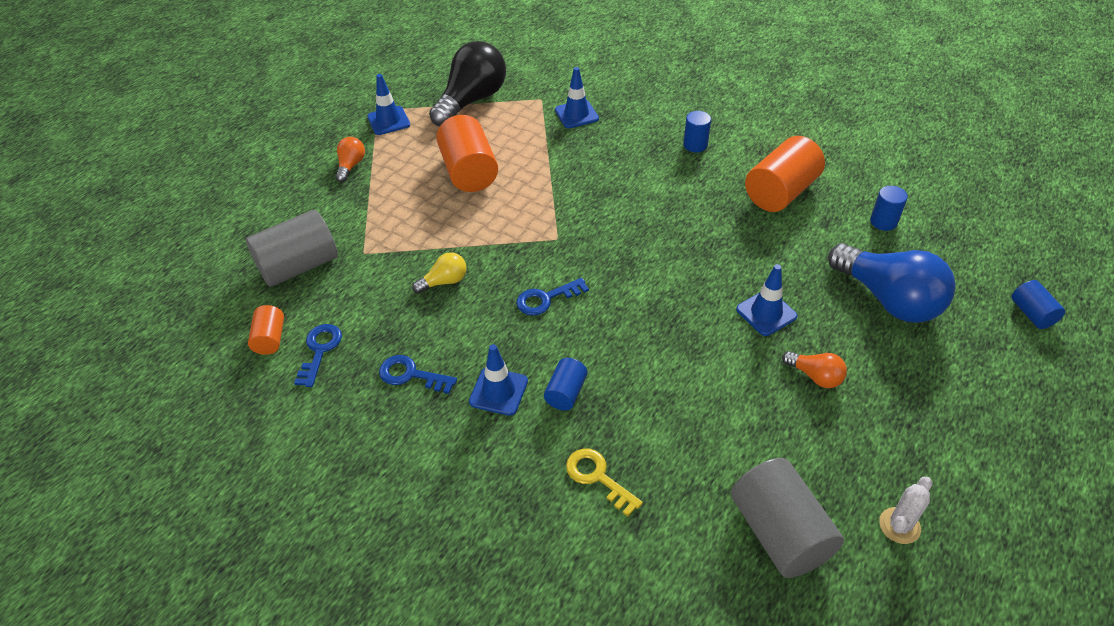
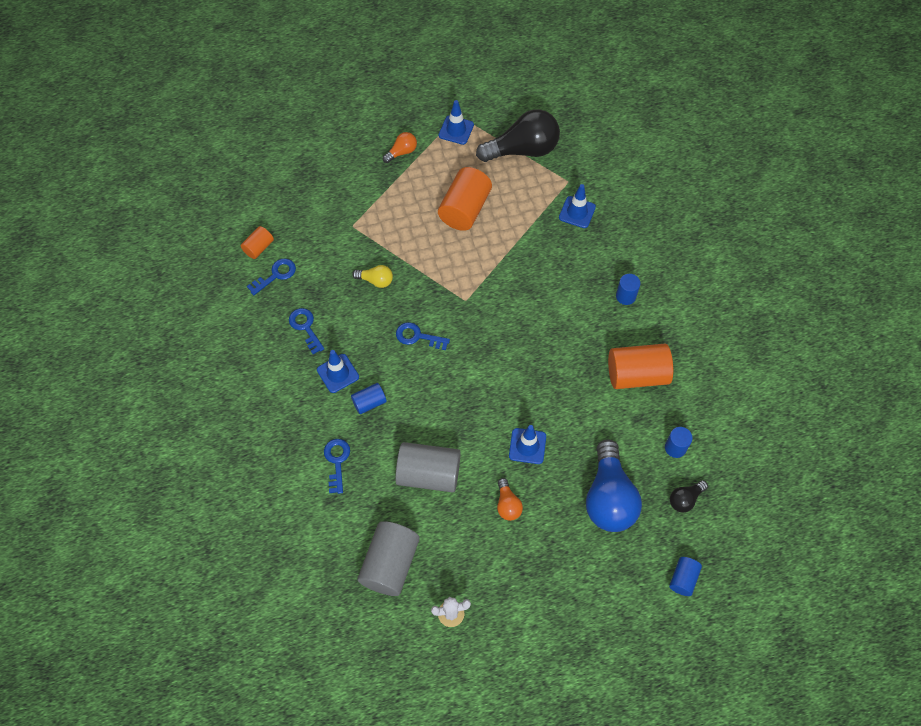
camera: 40 degrees right, 15 degrees up
grey cylinder [246,210,338,287] -> grey cylinder moved to [395,442,461,492]
yellow key [566,449,643,517] -> blue key [324,439,350,494]
none -> black light bulb [670,480,708,513]

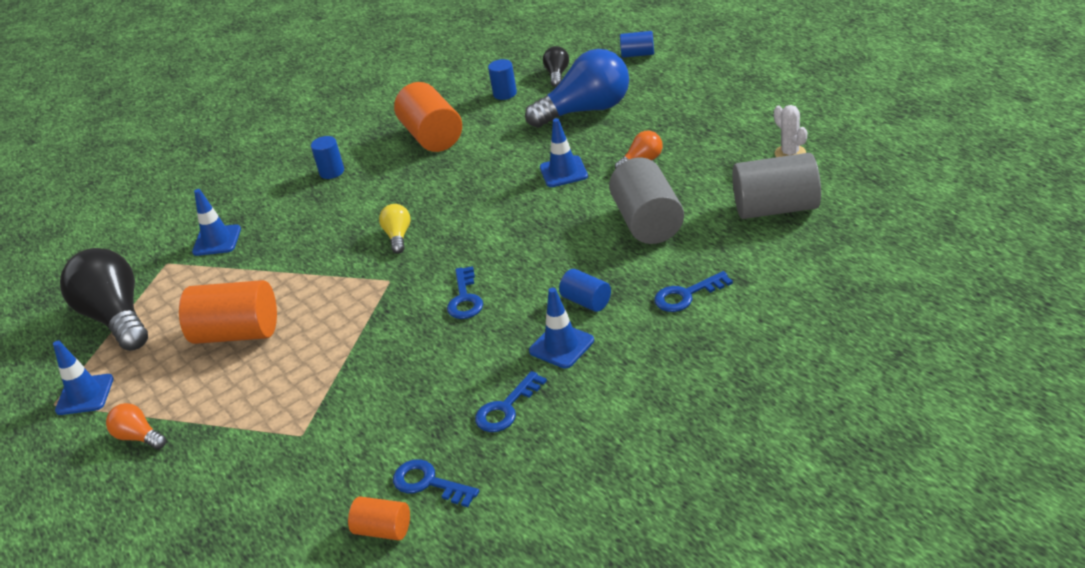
camera: 105 degrees left, 25 degrees down
yellow light bulb [352,265,393,288] -> yellow light bulb moved to [379,204,411,254]
black light bulb [670,480,708,513] -> black light bulb turned 120 degrees counterclockwise [543,46,569,87]

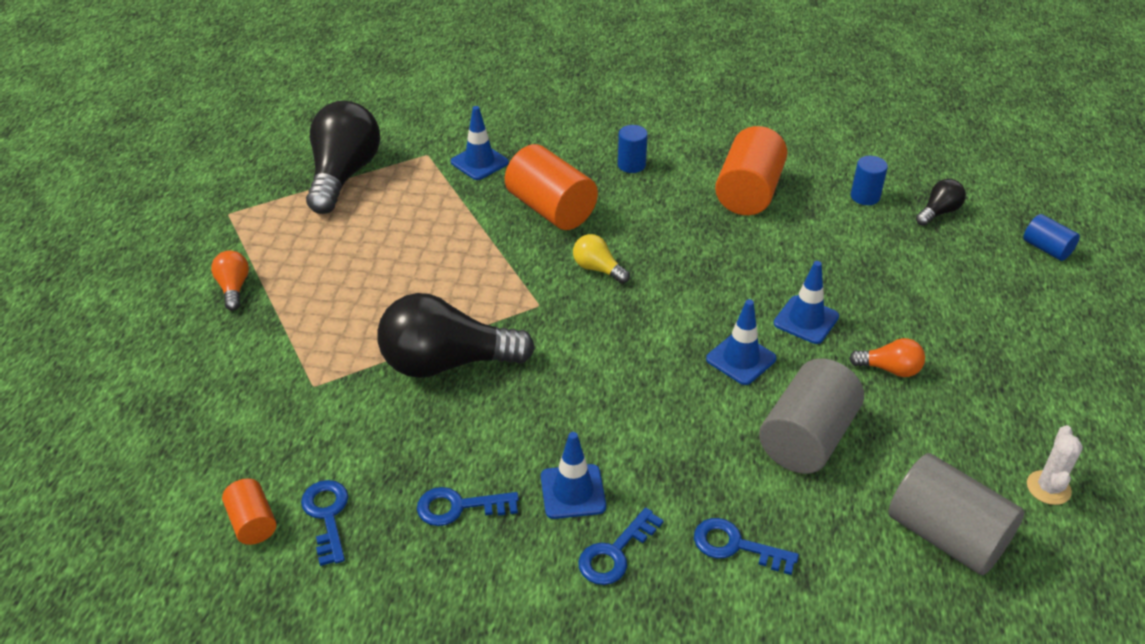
camera: 40 degrees right, 5 degrees up
blue traffic cone [53,341,114,415] -> blue traffic cone moved to [706,299,776,385]
orange cylinder [179,280,277,344] -> orange cylinder moved to [505,144,598,230]
yellow light bulb [379,204,411,254] -> yellow light bulb turned 90 degrees counterclockwise [573,234,630,284]
blue key [447,266,483,319] -> blue key moved to [578,507,664,585]
blue light bulb [525,49,629,128] -> none
blue cylinder [559,269,611,312] -> none
none -> black light bulb [377,293,535,378]

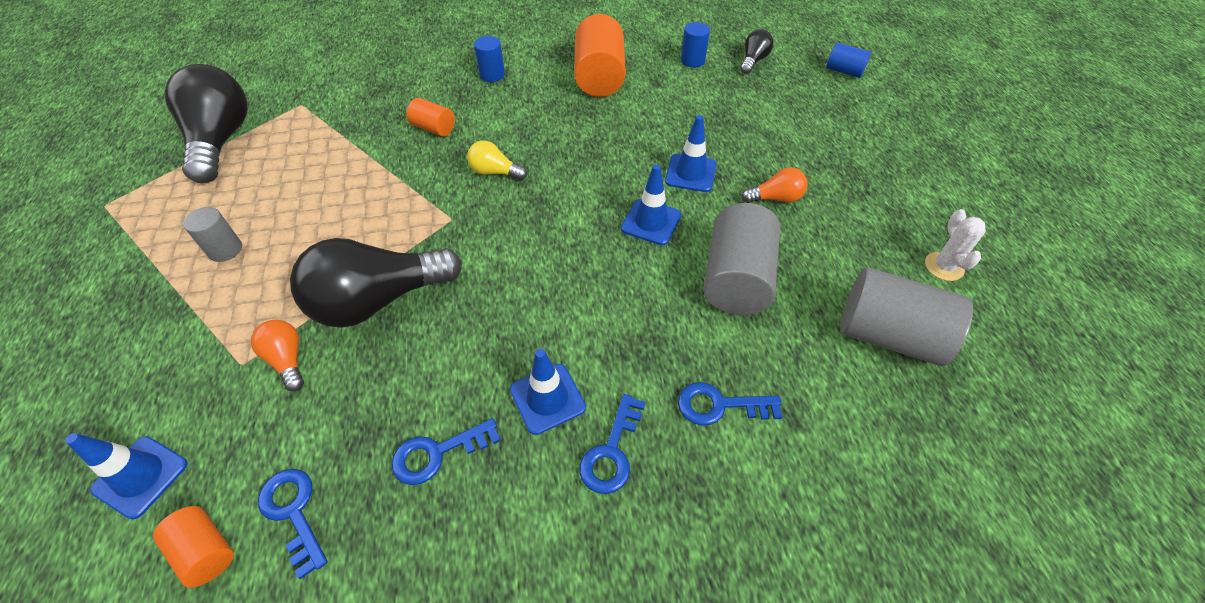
camera: 20 degrees left, 10 degrees up
orange light bulb [211,251,249,311] -> orange light bulb moved to [251,320,304,392]
blue traffic cone [451,106,509,180] -> blue traffic cone moved to [65,433,188,519]
orange cylinder [505,144,598,230] -> orange cylinder [406,98,455,137], size x0.52
none -> grey cylinder [183,207,242,262]

